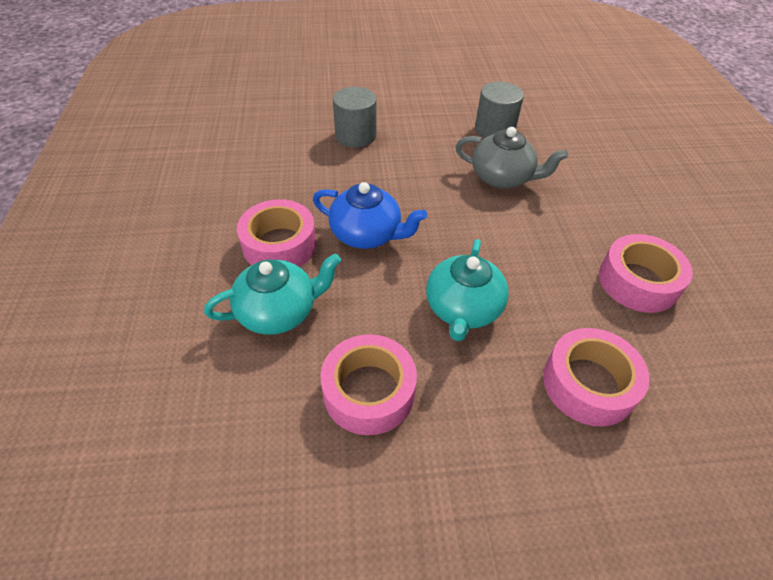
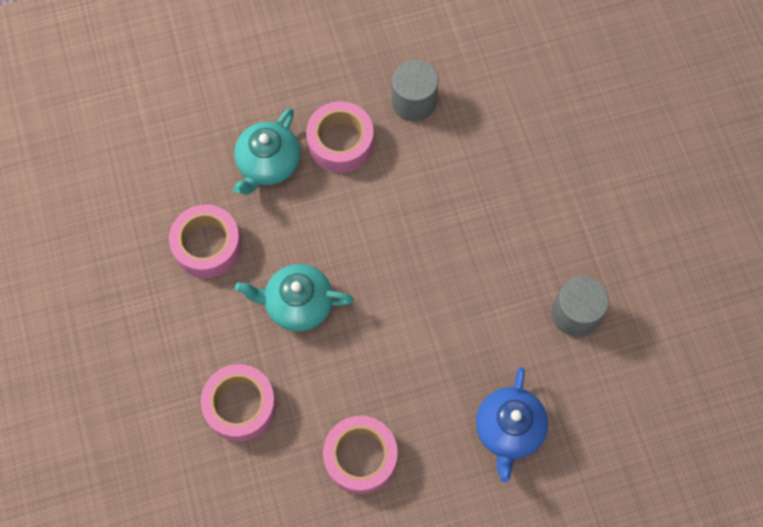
camera: 80 degrees right, 20 degrees up
turquoise teapot [204,253,341,335] -> turquoise teapot turned 60 degrees clockwise [233,108,300,195]
blue teapot [313,182,427,249] -> blue teapot moved to [476,367,548,483]
grey cylinder [333,87,376,148] -> grey cylinder moved to [392,60,438,122]
grey teapot [455,127,568,189] -> none

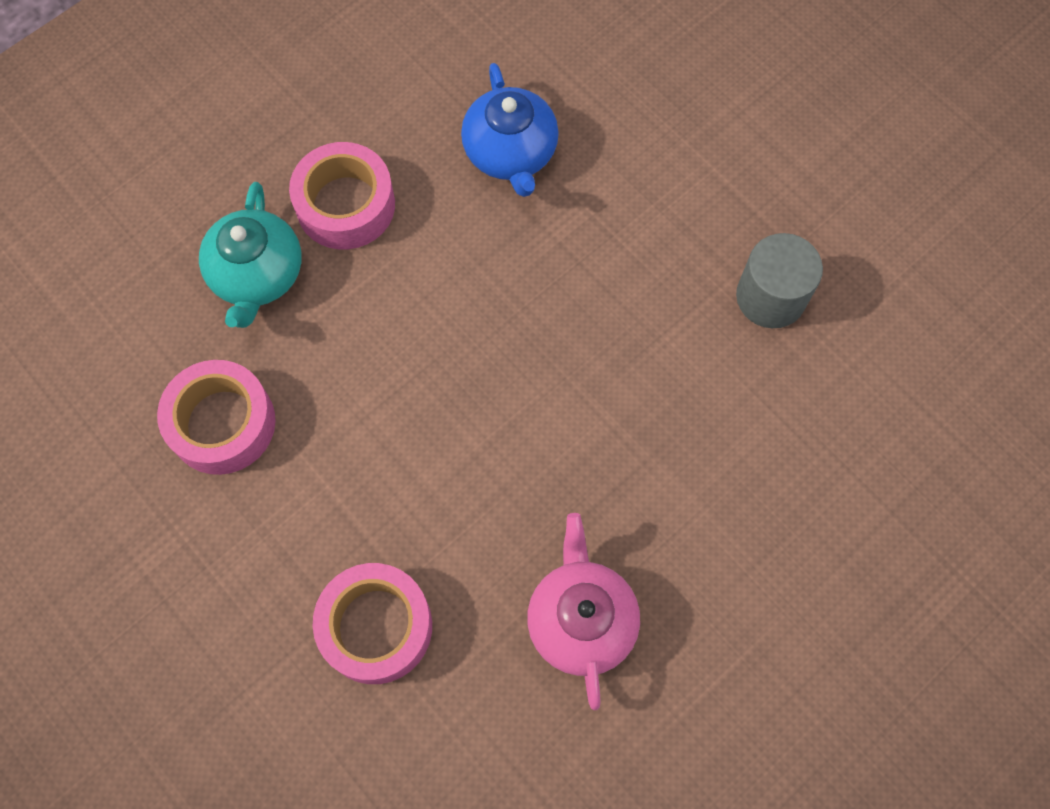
camera: 25 degrees left, 0 degrees up
turquoise teapot [235,264,354,332] -> none
pink tape [323,416,398,494] -> pink teapot [527,513,640,710]
grey cylinder [392,60,438,122] -> none
blue teapot [476,367,548,483] -> blue teapot moved to [461,63,559,197]

